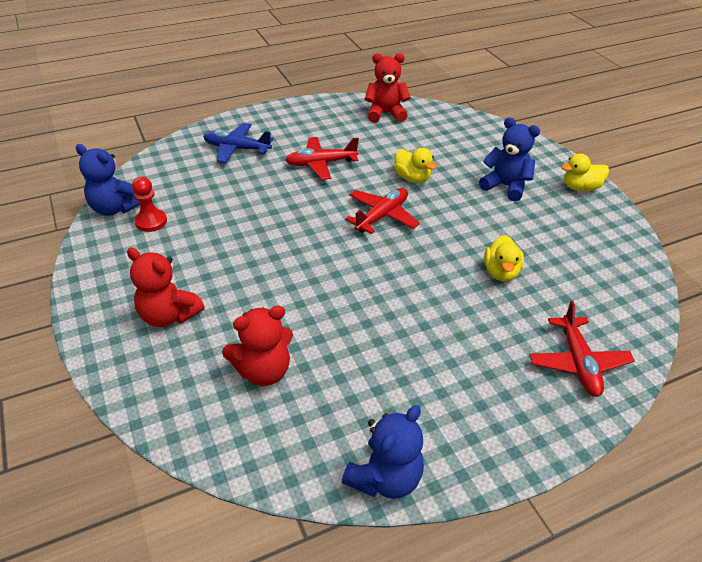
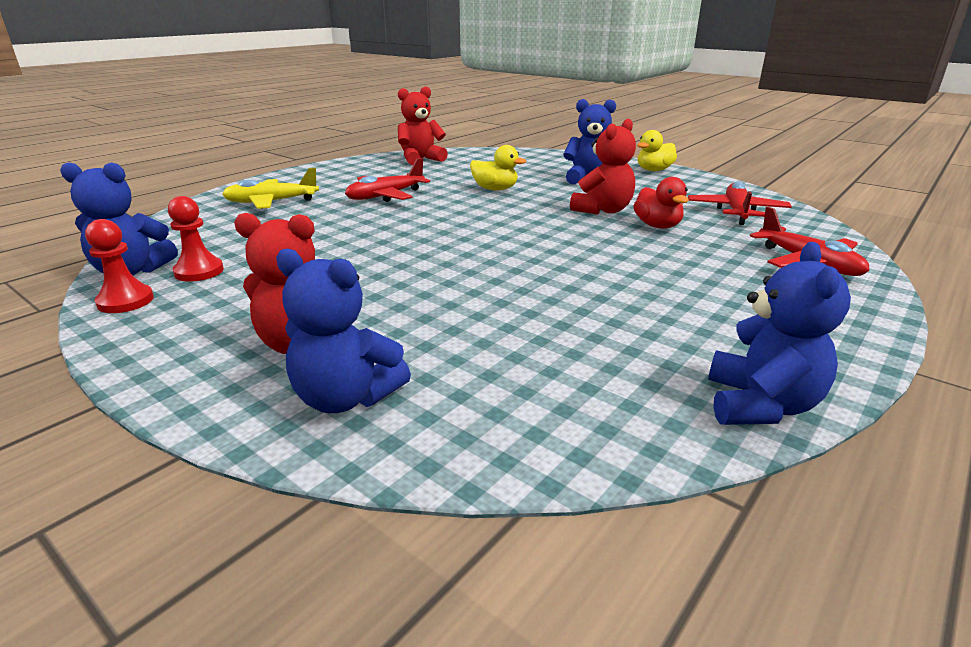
camera: 25 degrees left, 15 degrees down
blue plane [203,123,273,163] -> yellow plane [222,168,319,209]
red teddy bear [222,306,293,386] -> red teddy bear moved to [570,119,636,215]
red plane [345,188,420,234] -> red plane moved to [688,181,792,225]
yellow duck [484,235,524,281] -> red duck [633,177,689,229]
none -> red pawn [85,219,154,313]
none -> blue teddy bear [276,249,411,413]

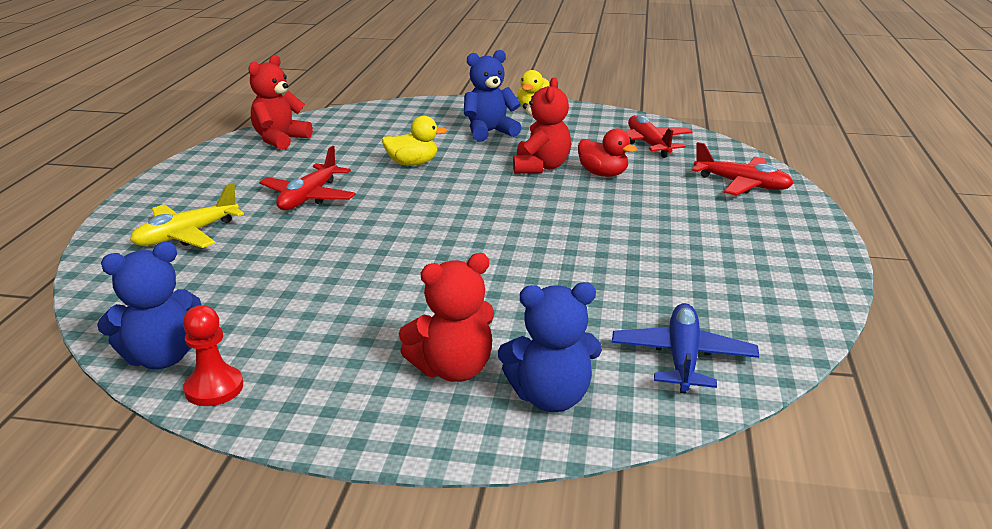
camera: 30 degrees left, 0 degrees up
red pawn [168,196,224,282] -> none
blue teddy bear [708,242,851,425] -> none
none -> blue plane [612,303,759,393]

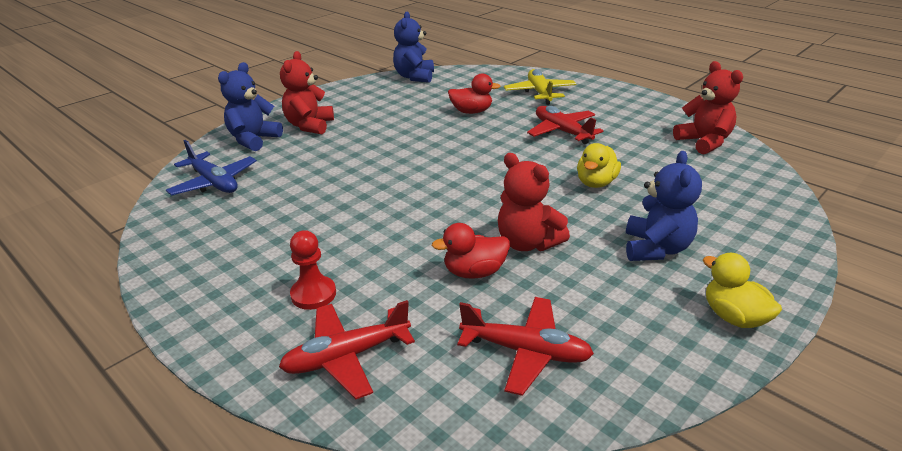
camera: 125 degrees right, 5 degrees up
red pawn [183,305,243,406] -> red pawn moved to [290,230,336,310]
none -> red duck [448,73,500,114]

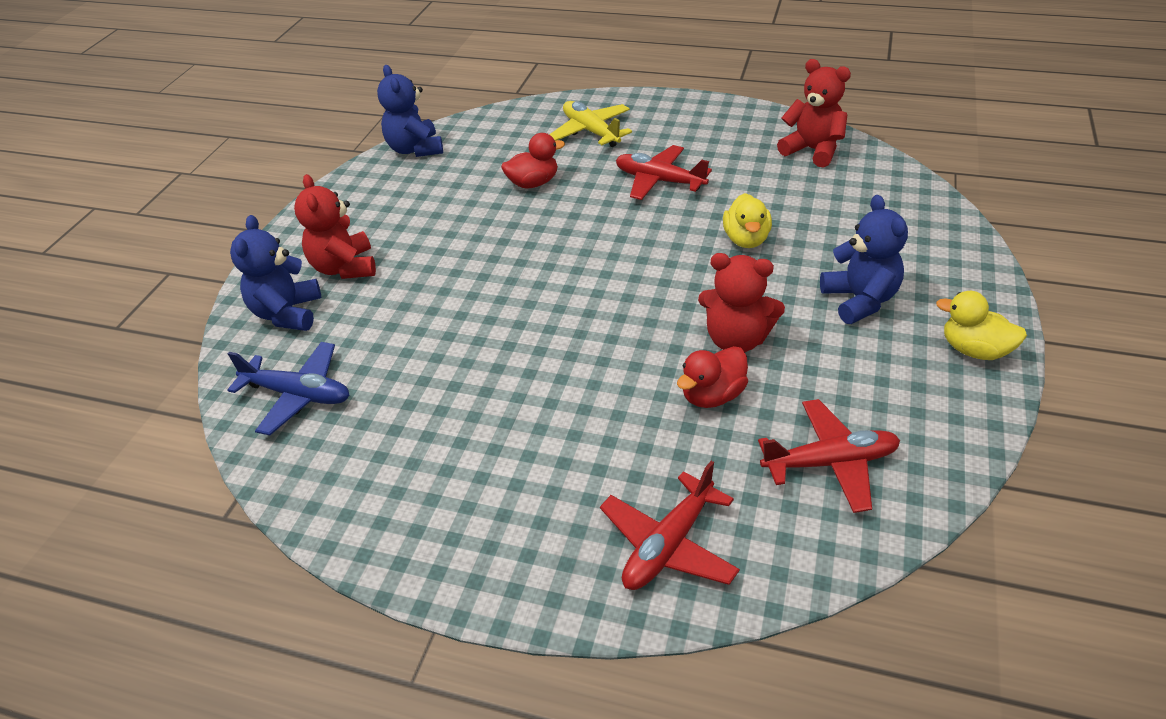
camera: 25 degrees left, 10 degrees up
red pawn [290,230,336,310] -> none

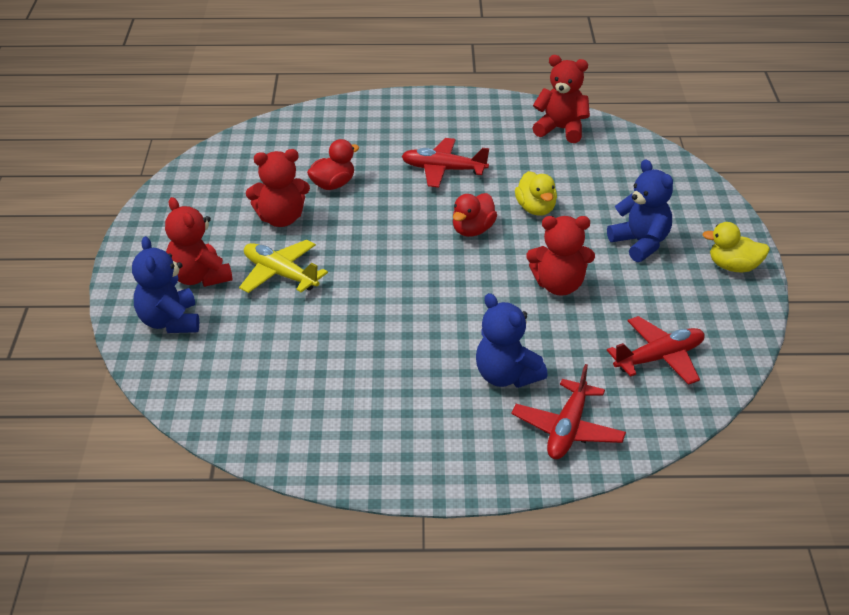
camera: 20 degrees left, 5 degrees down
blue plane [227,342,350,435] -> none
blue teddy bear [377,65,443,157] -> blue teddy bear moved to [476,293,548,388]
yellow plane [549,101,632,147] -> yellow plane moved to [239,240,328,293]
red duck [677,346,748,408] -> red duck moved to [453,193,497,237]
none -> red teddy bear [246,149,310,227]

